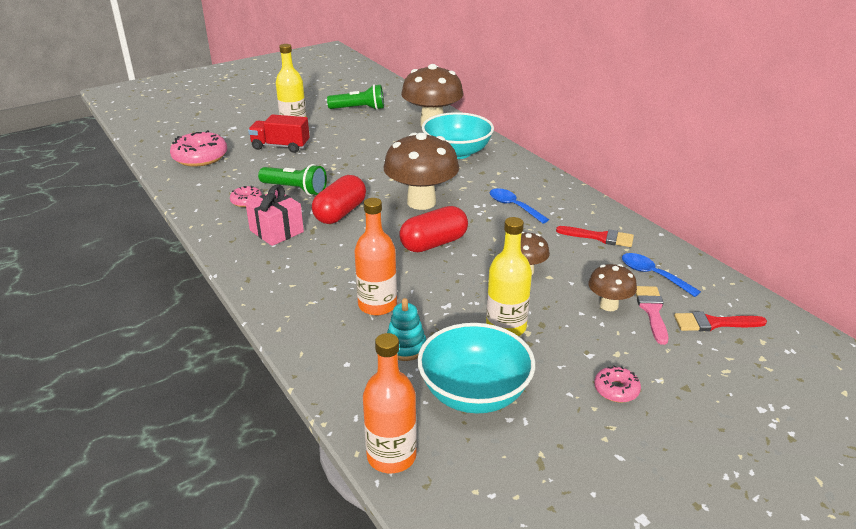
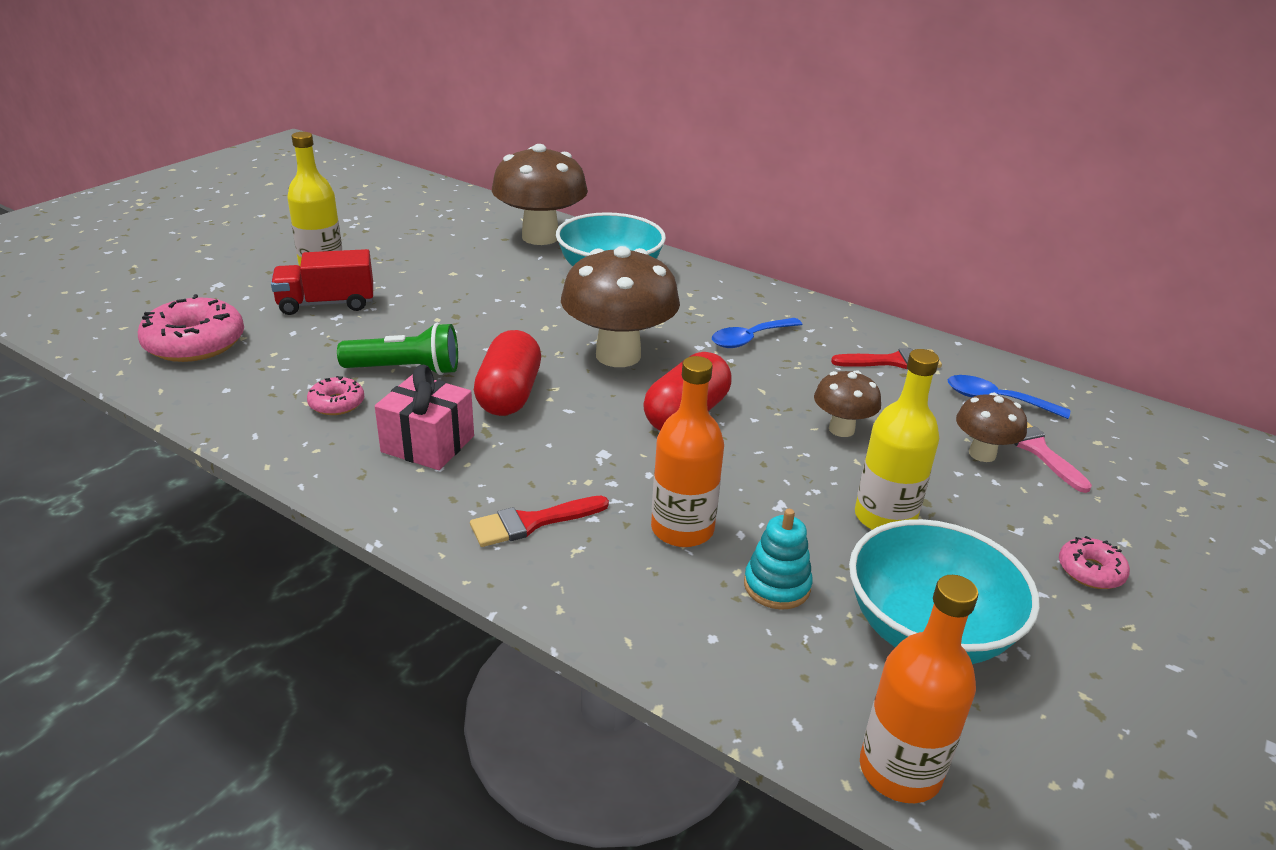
camera: 25 degrees left, 0 degrees up
green flashlight [327,84,384,110] -> none
blue spoon [490,188,549,224] -> blue spoon turned 60 degrees counterclockwise [712,318,802,348]
red brush [674,312,767,331] -> red brush moved to [470,496,609,547]

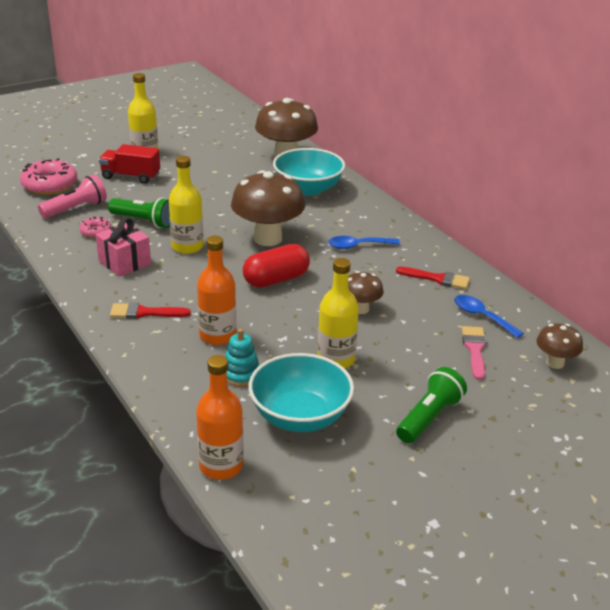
camera: 25 degrees right, 0 degrees up
red capsule [474,330,541,416] -> yellow bottle [169,156,204,254]
brown mushroom [956,393,1027,462] -> brown mushroom moved to [537,324,583,369]
pink donut [1059,536,1130,589] -> green flashlight [396,367,467,444]
none -> pink flashlight [38,174,107,219]

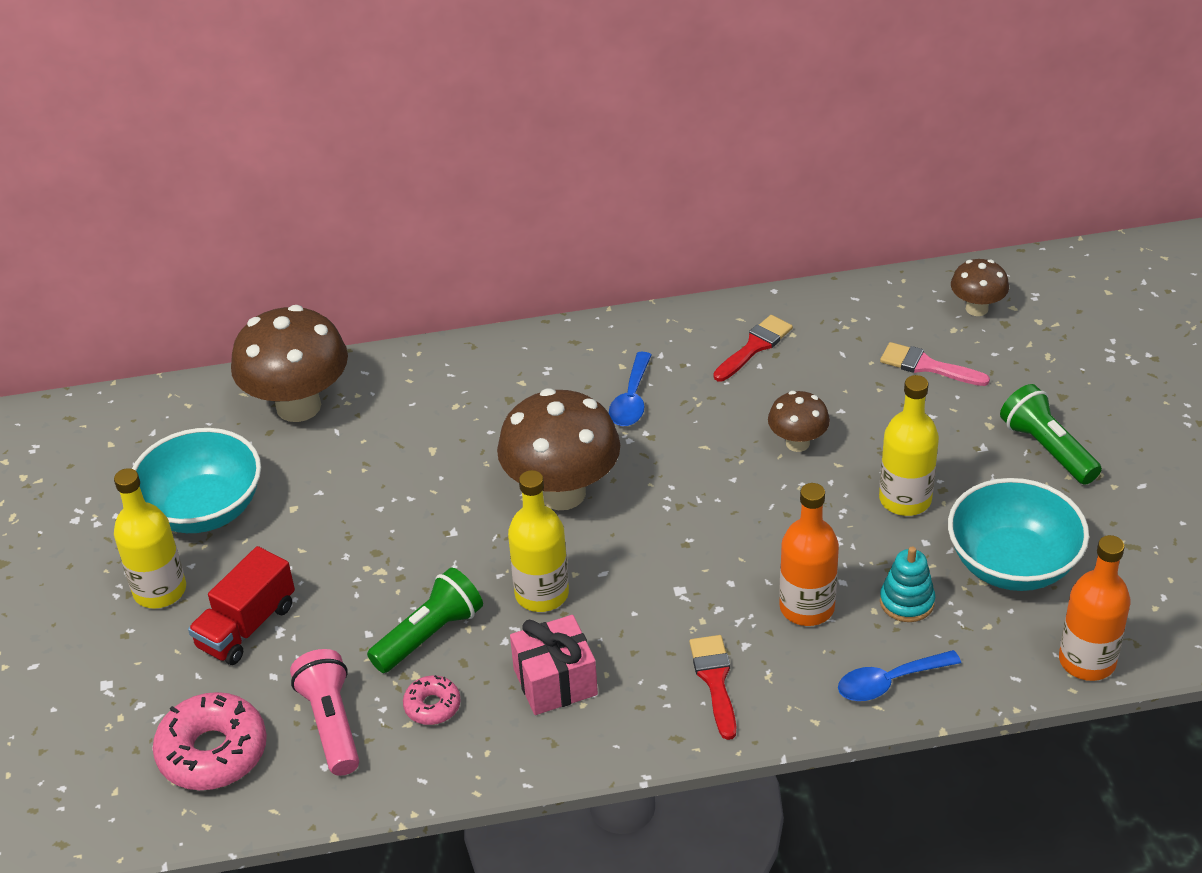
camera: 65 degrees left, 10 degrees up
red brush [110,302,191,319] -> red brush turned 150 degrees clockwise [689,635,736,740]
red capsule [243,244,310,288] -> none
turquoise bowl [273,148,345,196] -> turquoise bowl moved to [132,428,261,533]
blue spoon [454,295,524,338] -> blue spoon moved to [838,650,961,701]

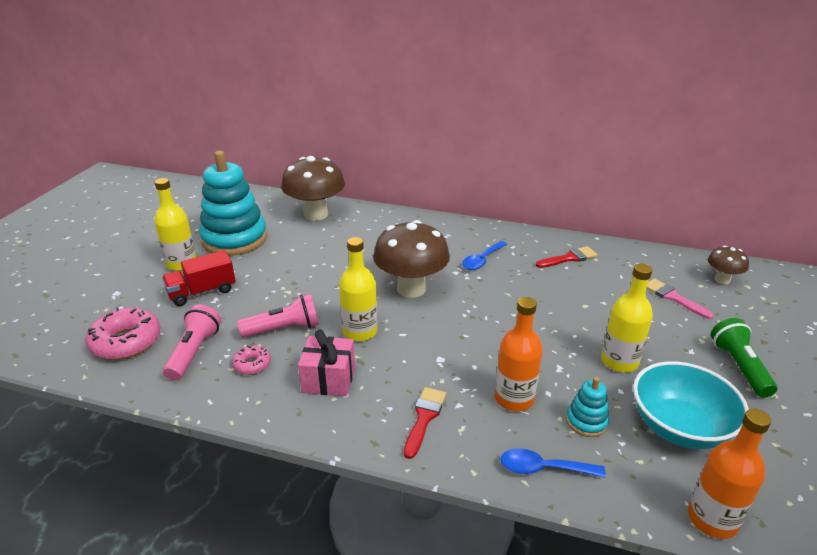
camera: 25 degrees right, 10 degrees down
turquoise bowl [132,428,261,533] -> turquoise stacking toy [199,151,267,256]
green flashlight [367,567,483,673] -> pink flashlight [237,294,319,338]
brown mushroom [768,391,830,452] -> none

